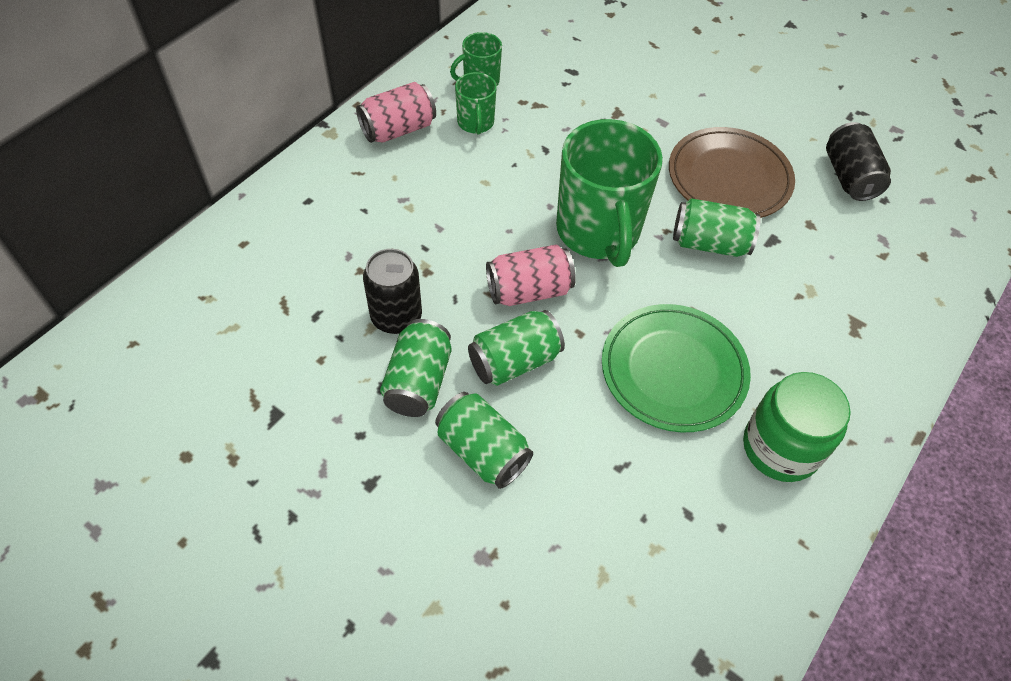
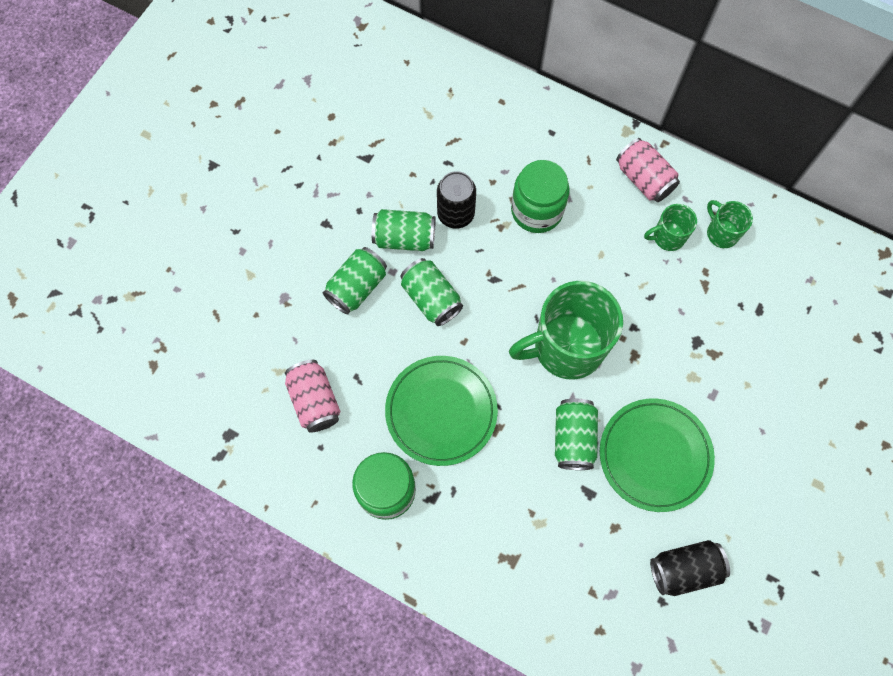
camera: 85 degrees right, 15 degrees up
pink can [486,244,576,306] -> pink can moved to [285,360,341,433]
brown plate [669,127,795,218] -> green plate [600,398,715,512]
none -> green jar [511,160,570,233]

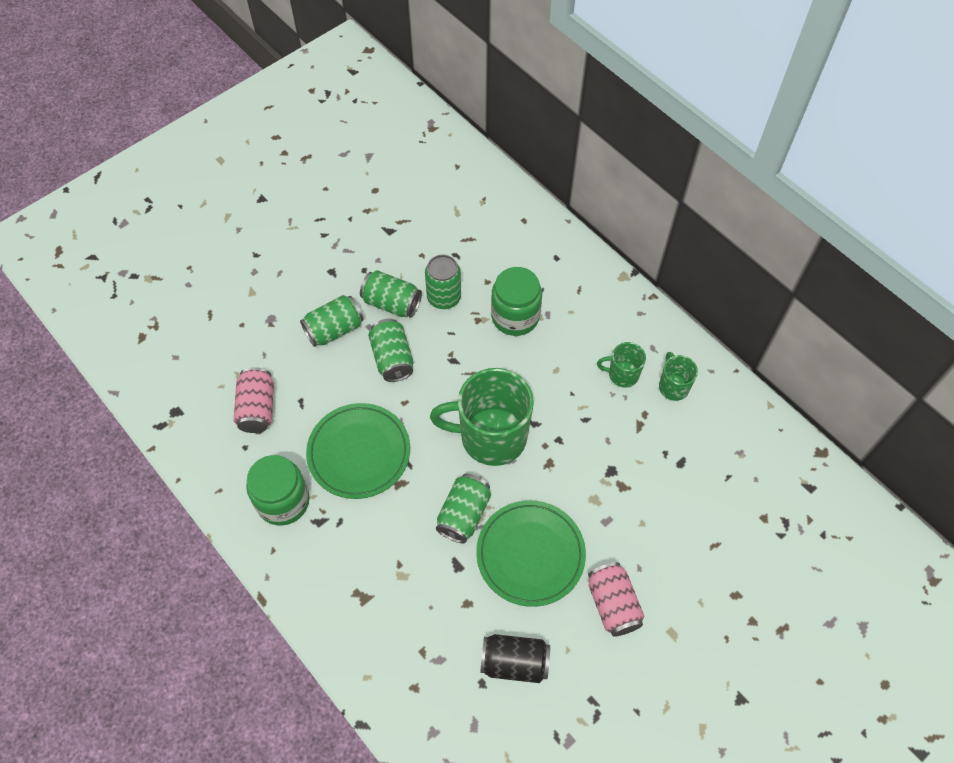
camera: 20 degrees right, 10 degrees down
black can [437,171,476,229] -> green can [425,255,461,309]
pink can [616,138,680,202] -> pink can moved to [588,562,644,637]

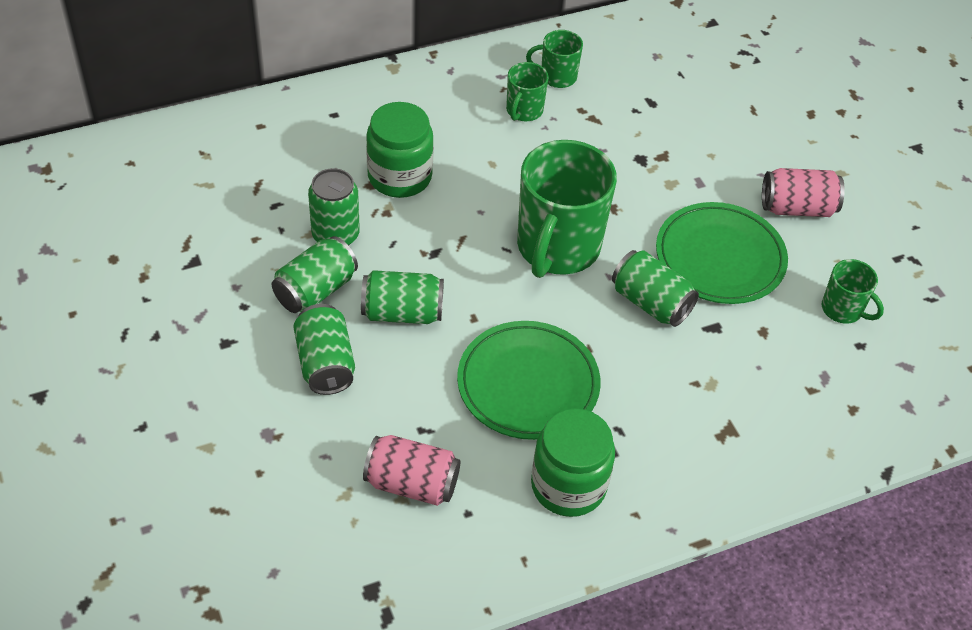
camera: 75 degrees left, 10 degrees down
black can [480,634,550,683] -> green mug [822,259,884,324]

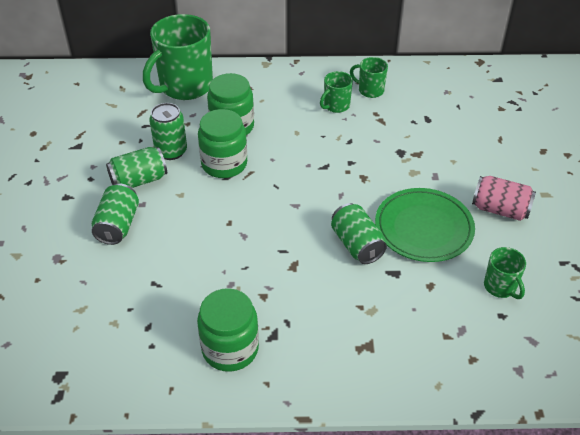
camera: 25 degrees right, 5 degrees down
green can [361,270,444,324] -> none
pink can [363,435,460,506] -> none
green plate [457,321,601,440] -> none
green mug [517,140,617,278] -> green mug moved to [143,14,213,100]
none -> green jar [198,109,247,178]

